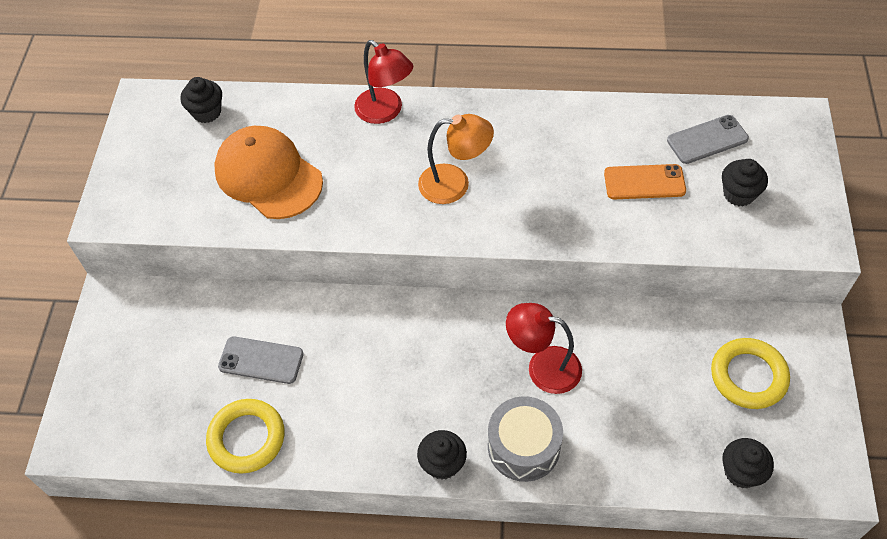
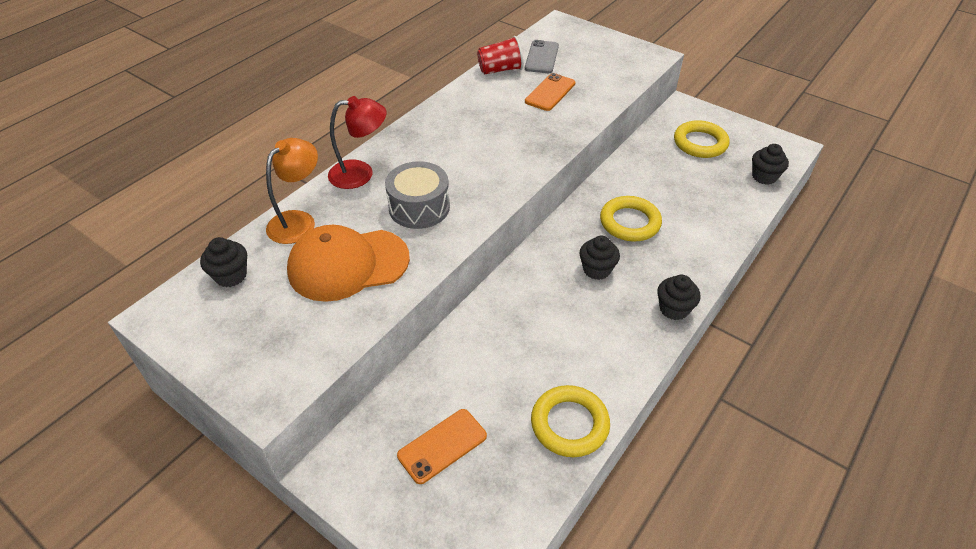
camera: 60 degrees left, 10 degrees down
grey phone [218,337,304,384] -> none
orange lamp [418,114,494,204] -> orange lamp moved to [266,138,318,244]
grey drum [488,396,563,482] -> grey drum moved to [385,161,450,229]
red lamp [506,303,582,394] -> yellow ring [600,196,662,241]
black cupcake [722,159,768,206] -> black cupcake moved to [579,236,620,280]
none -> orange phone [397,409,487,484]
none -> red cup [477,36,523,74]

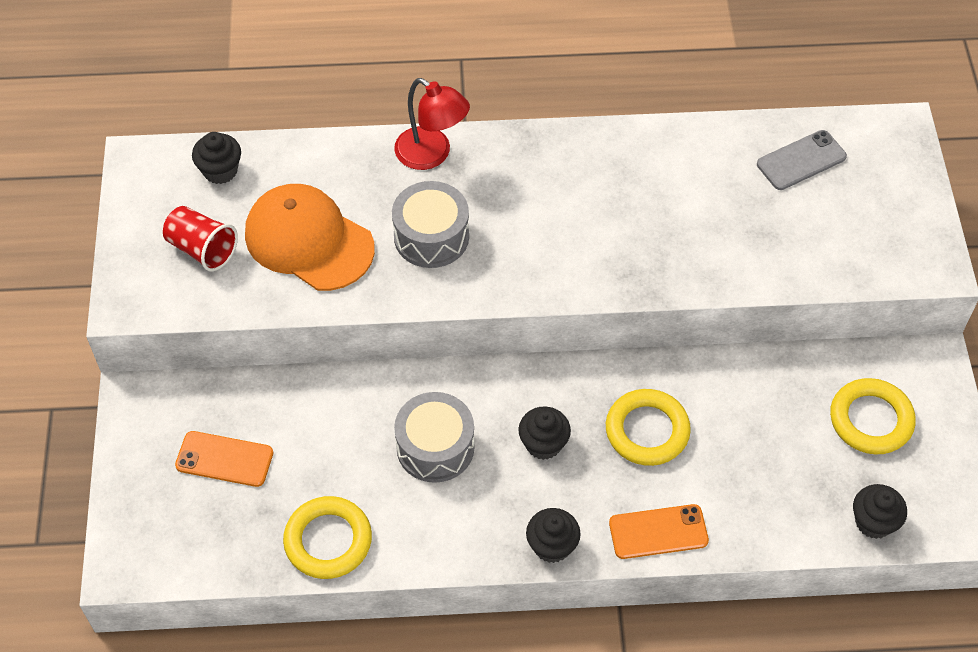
camera: 50 degrees right, 10 degrees up
orange lamp [266,138,318,244] -> none
red cup [477,36,523,74] -> red cup moved to [163,206,238,272]
orange phone [525,73,575,111] -> orange phone moved to [609,504,709,559]
none -> grey drum [394,392,474,483]

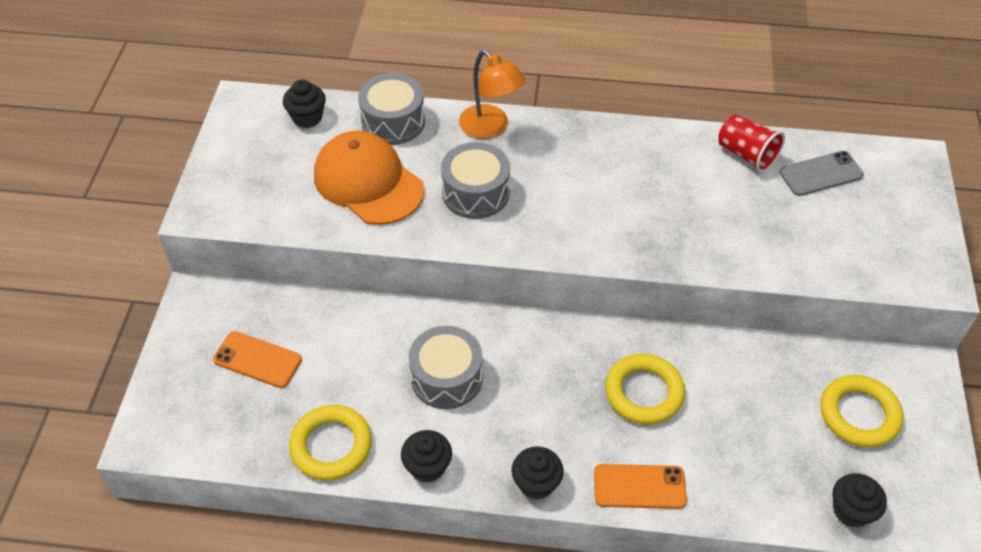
camera: 10 degrees right, 5 degrees down
red cup [163,206,238,272] -> red cup moved to [718,114,785,172]
red lamp [394,78,470,170] -> orange lamp [459,50,525,139]
black cupcake [518,406,571,460] -> black cupcake moved to [401,430,452,483]
none -> grey drum [358,73,425,145]

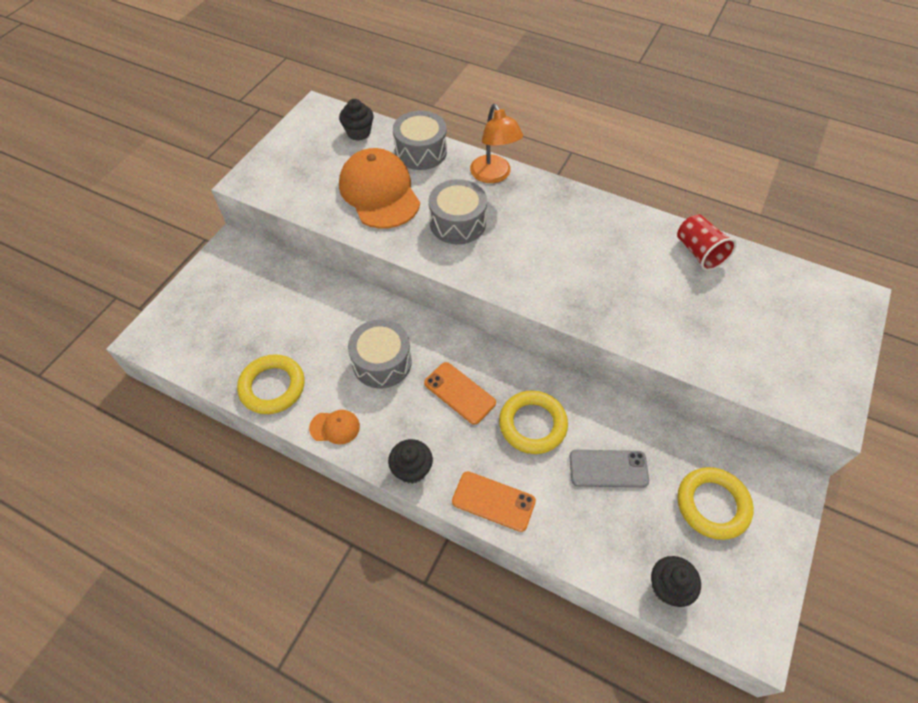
camera: 20 degrees right, 5 degrees up
orange phone [213,331,302,388] -> orange phone moved to [424,362,496,425]
black cupcake [401,430,452,483] -> orange cap [309,410,360,445]
grey phone [779,151,864,196] -> grey phone moved to [569,450,649,488]

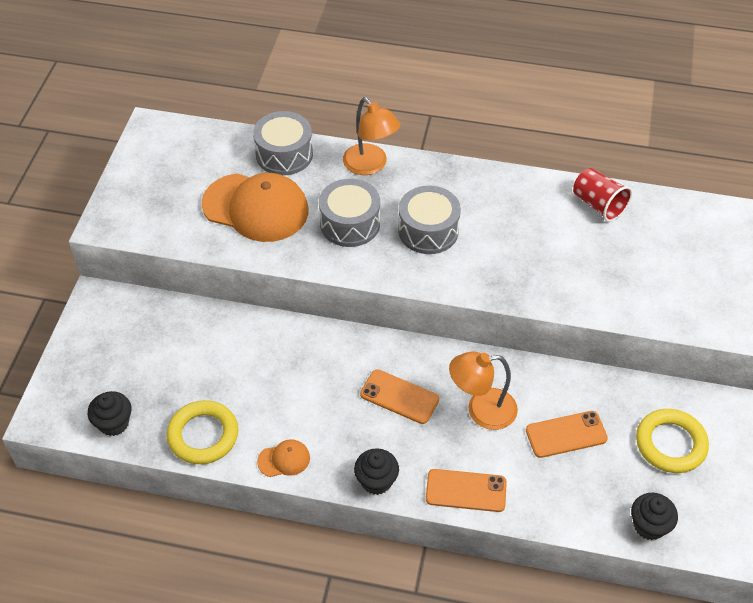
camera: 15 degrees left, 5 degrees down
black cupcake [339,99,374,140] -> black cupcake moved to [88,391,131,436]
orange cap [339,148,420,229] -> orange cap turned 150 degrees clockwise [202,173,308,242]
grey drum [348,320,412,388] -> grey drum moved to [398,185,461,254]
yellow ring [499,390,568,454] -> orange lamp [449,351,518,430]
grey phone [569,450,649,488] -> orange phone [526,411,608,458]

